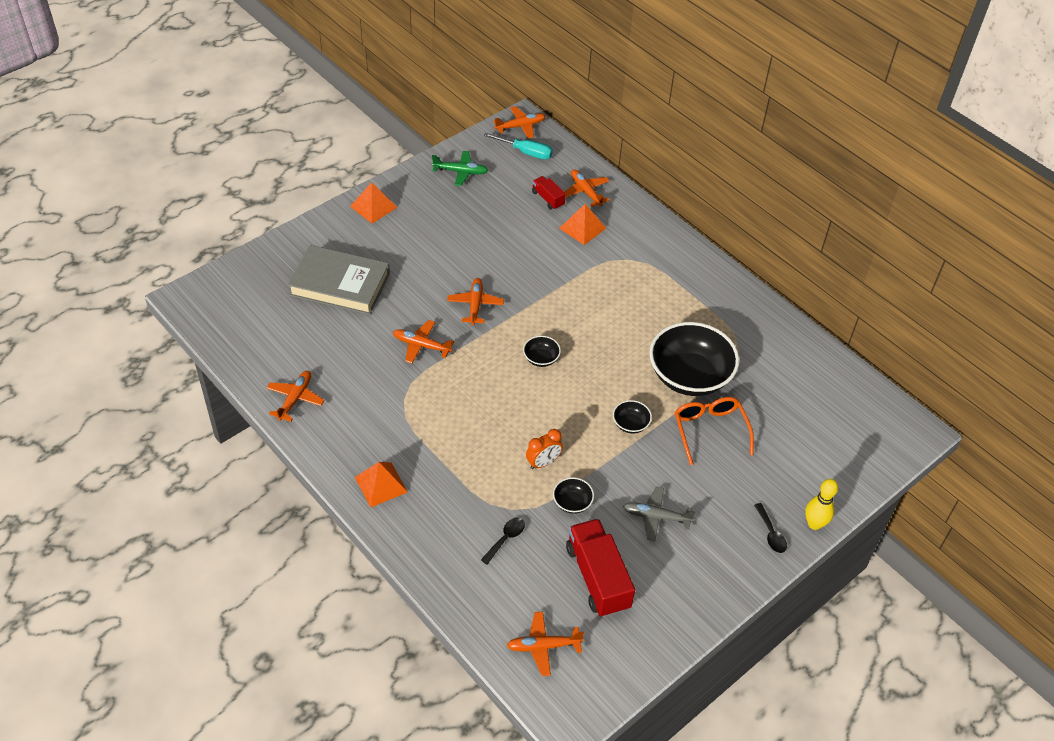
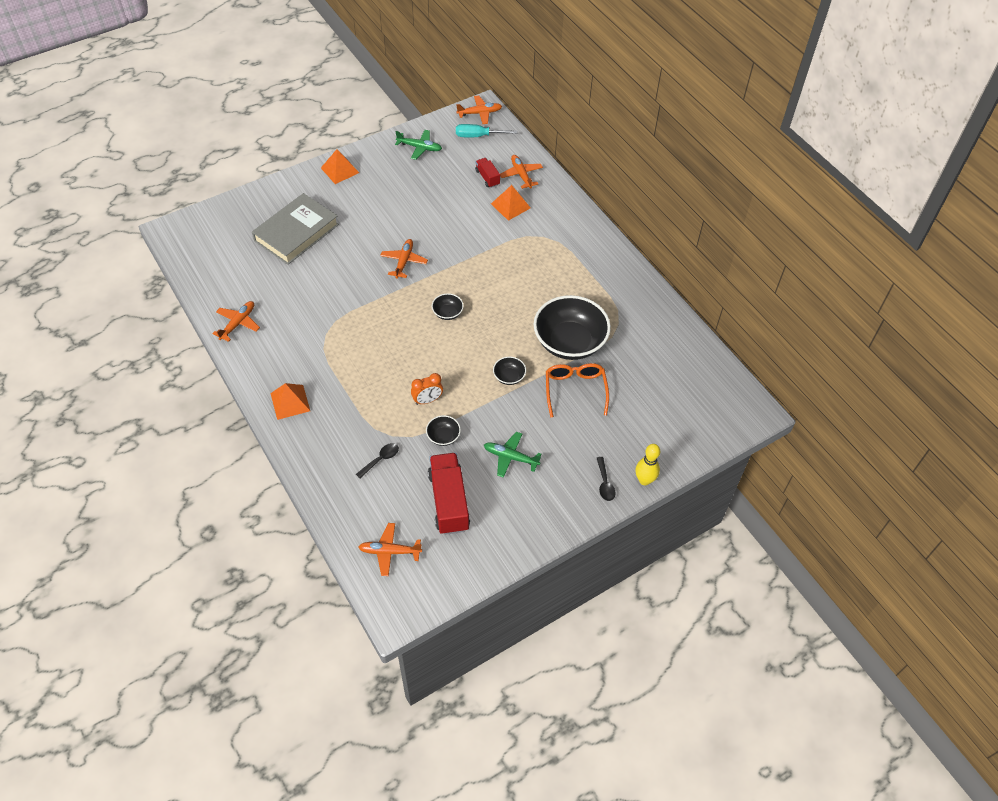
camera: 10 degrees right, 5 degrees up
grey book [288,245,390,315] -> grey book turned 75 degrees counterclockwise [252,193,339,265]
orange plane [393,320,454,363] -> none
turquoise screwdriver [484,133,553,159] -> turquoise screwdriver turned 150 degrees clockwise [456,124,518,137]
grey plane [623,486,696,541] -> green plane [484,432,542,478]

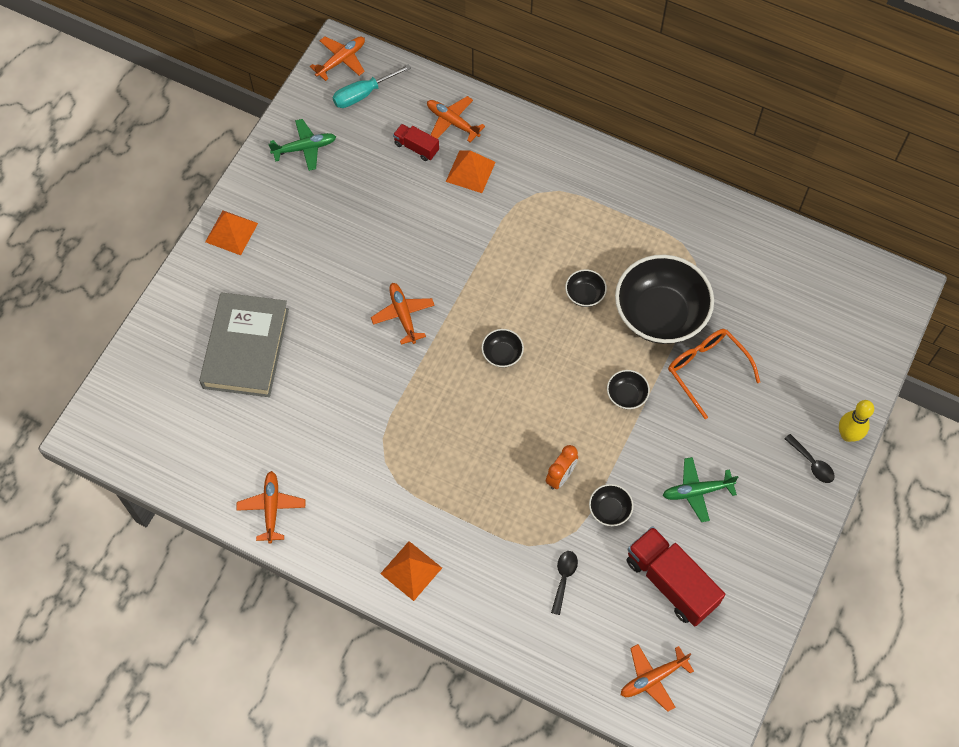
camera: 30 degrees left, 10 degrees up
none -> black bowl [565,269,607,307]

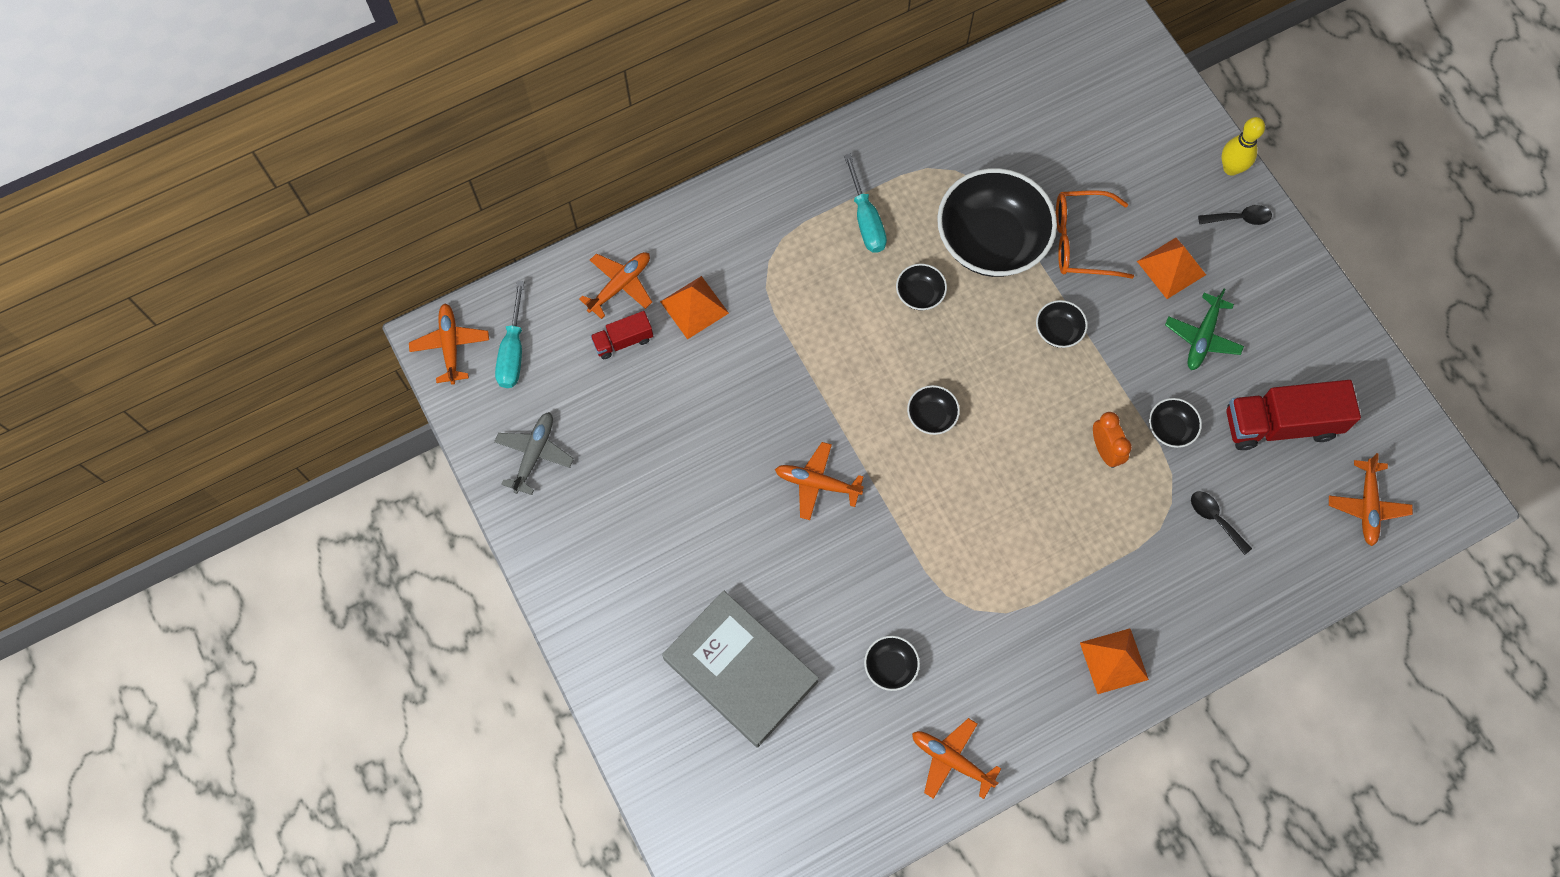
camera: 55 degrees left, 5 degrees up
orange pyramid [205,210,258,255] -> orange pyramid moved to [1137,238,1206,299]
green plane [268,119,336,171] -> grey plane [494,412,574,495]
orange plane [427,96,485,143] -> orange plane turned 150 degrees clockwise [579,252,652,319]
none -> turquoise screwdriver [844,154,887,253]
none -> black bowl [864,636,920,691]

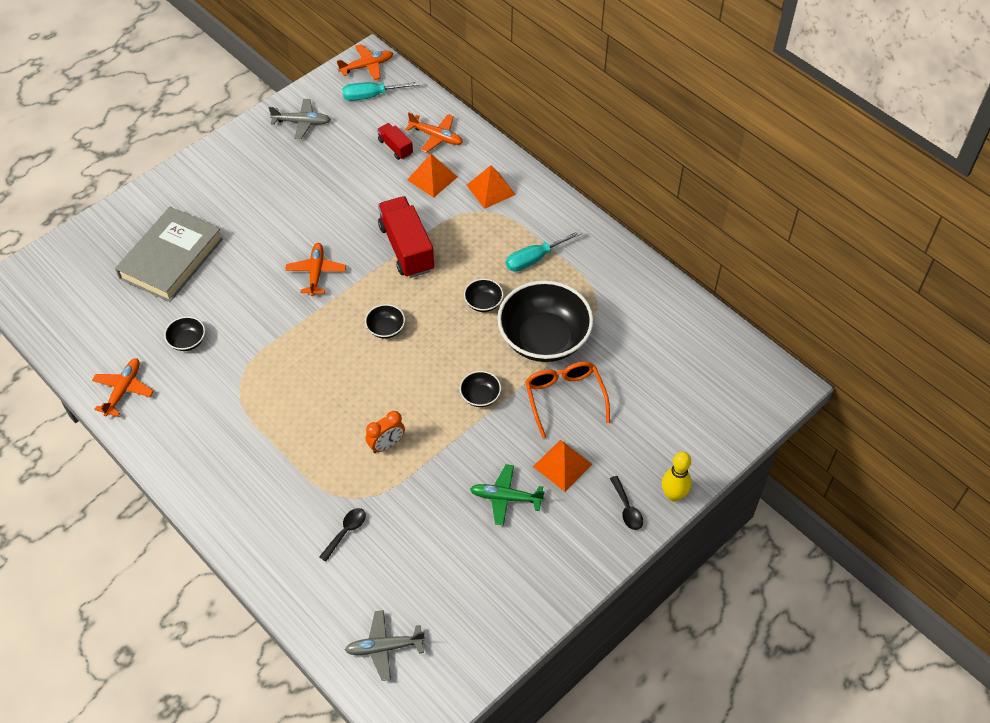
camera: 75 degrees right, 15 degrees down
orange pyramid [1080,629,1149,694] -> orange pyramid moved to [467,165,516,209]
black bowl [1149,398,1202,448] -> none
red truck [1226,380,1361,450] -> red truck moved to [378,196,434,278]
orange plane [1329,453,1413,546] -> grey plane [345,610,425,681]

